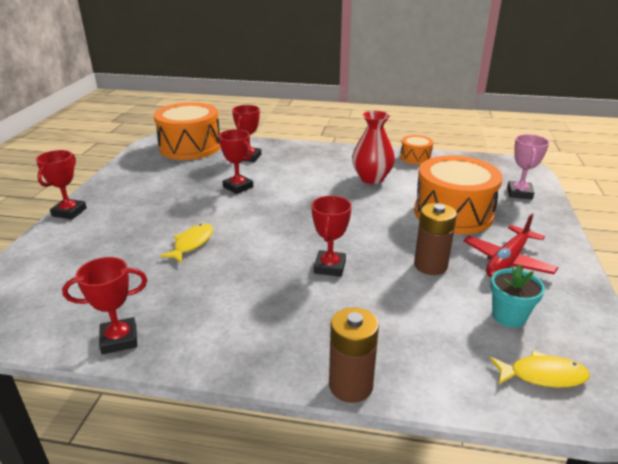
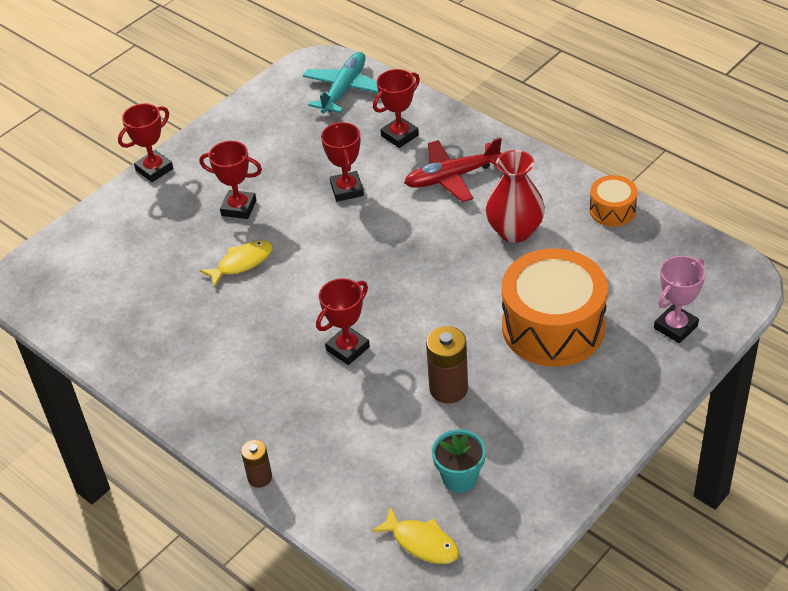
camera: 35 degrees right, 15 degrees up
red trophy [62,257,147,354] -> red trophy moved to [199,141,262,219]
orange drum [154,102,221,160] -> turquoise plane [303,52,378,113]
brown battery [329,307,379,403] -> brown battery [241,440,272,488], size x0.61
red plane [463,213,558,278] -> red plane moved to [404,138,502,202]

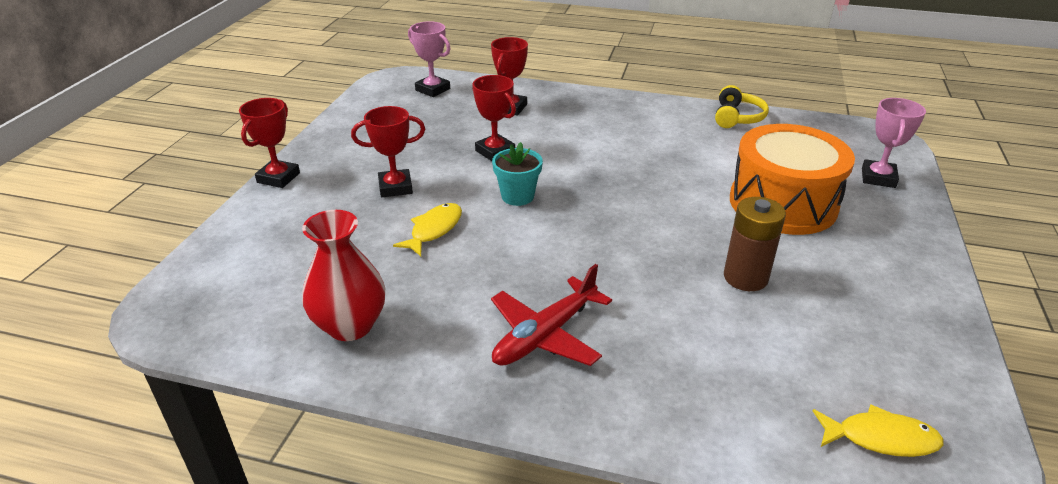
camera: 30 degrees left, 10 degrees down
brown battery [241,440,272,488] -> none
turquoise plane [303,52,378,113] -> pink trophy [408,21,451,97]
red trophy [316,278,370,365] -> none
red plane [404,138,502,202] -> red plane moved to [491,264,612,366]
turquoise flower pot [432,429,486,492] -> turquoise flower pot moved to [492,142,543,206]
red vase [485,150,545,243] -> red vase moved to [302,210,385,341]
orange drum [590,175,637,227] -> yellow headphones [715,85,769,128]

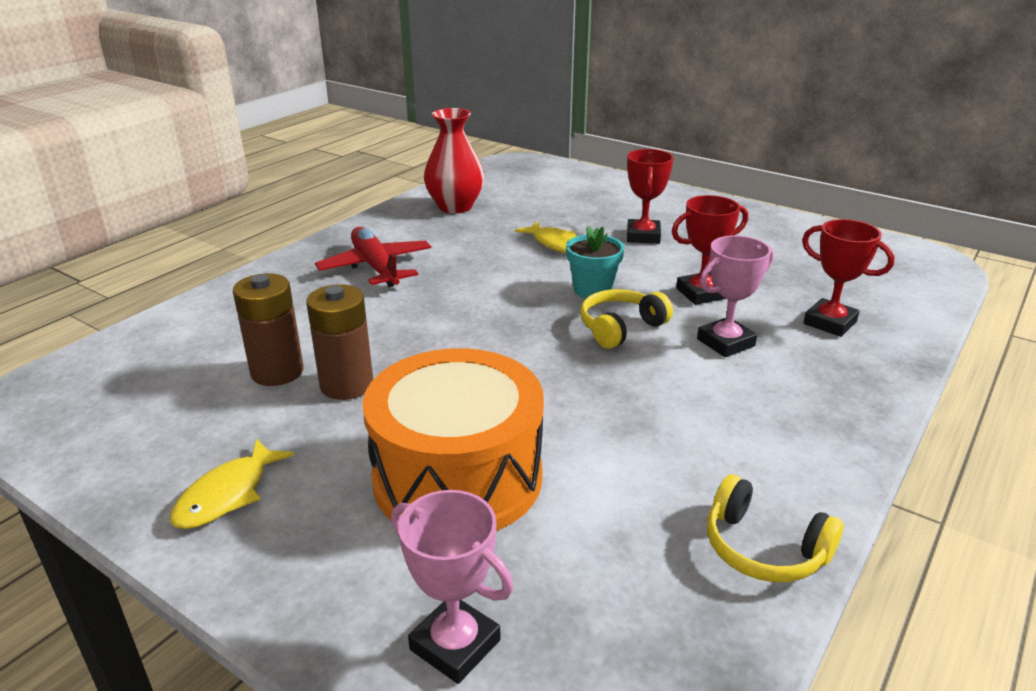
camera: 110 degrees right, 5 degrees down
red trophy [239,98,300,188] -> none
pink trophy [408,21,451,97] -> pink trophy moved to [697,235,774,357]
yellow fish [813,405,944,457] -> yellow fish moved to [170,439,294,529]
none -> brown battery [233,273,304,386]
none -> yellow headphones [580,289,673,349]

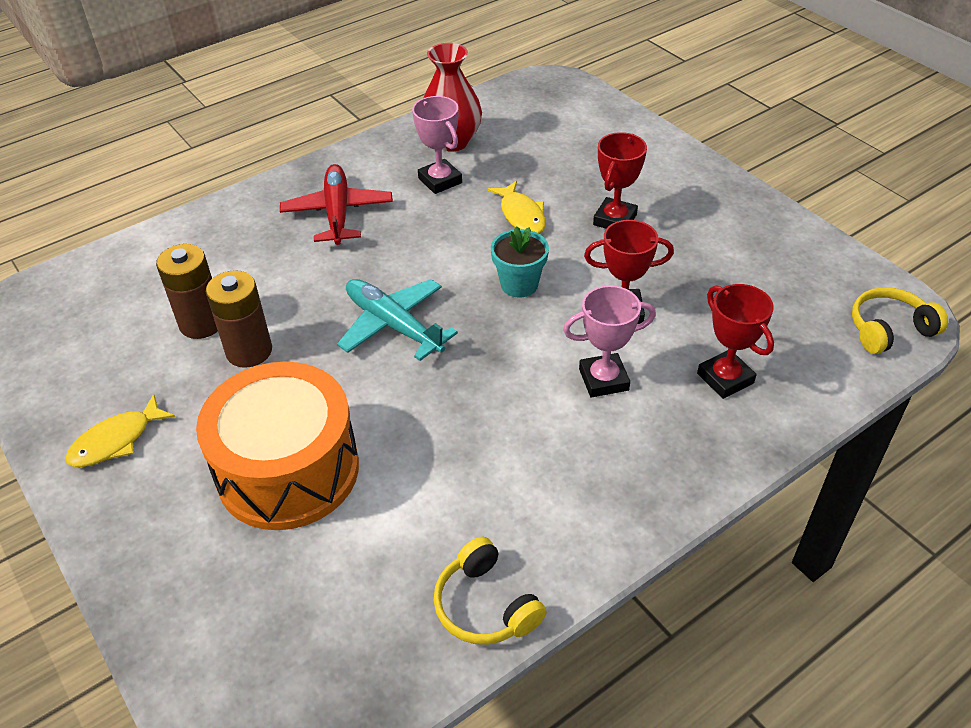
camera: 20 degrees right, 15 degrees up
pink trophy [391,490,513,684] -> pink trophy moved to [412,96,462,194]
yellow headphones [580,289,673,349] -> yellow headphones moved to [852,287,948,354]
none -> turquoise plane [337,279,458,361]

